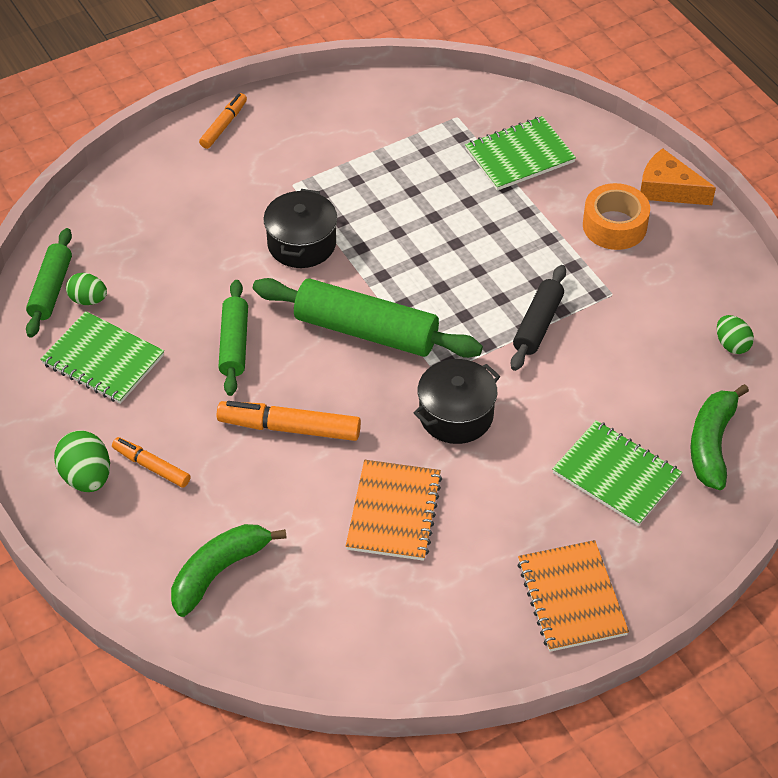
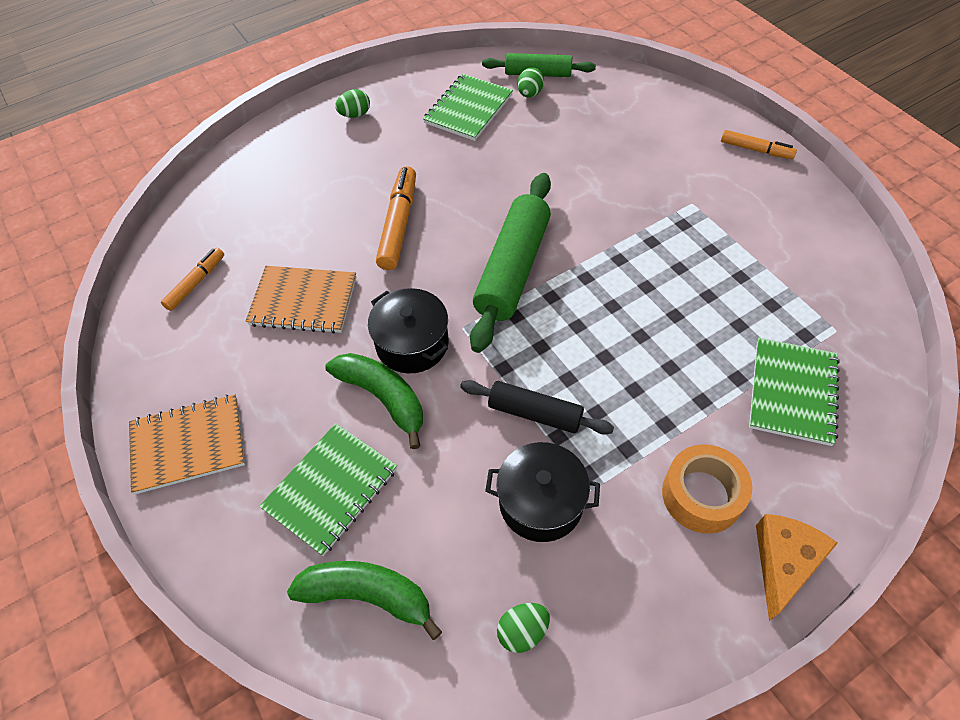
camera: 90 degrees right, 5 degrees up
green egg [54,430,110,492] -> green egg [335,89,370,118], size x0.66
orange marker [112,437,190,488] -> orange marker moved to [161,248,224,311]
green banana [171,524,287,617] -> green banana moved to [325,353,423,449]
green rolling pin [218,280,248,396] -> none
black pot [263,189,337,268] -> black pot moved to [485,442,600,542]
green notebook [465,116,576,191] -> green notebook turned 45 degrees clockwise [749,338,840,446]

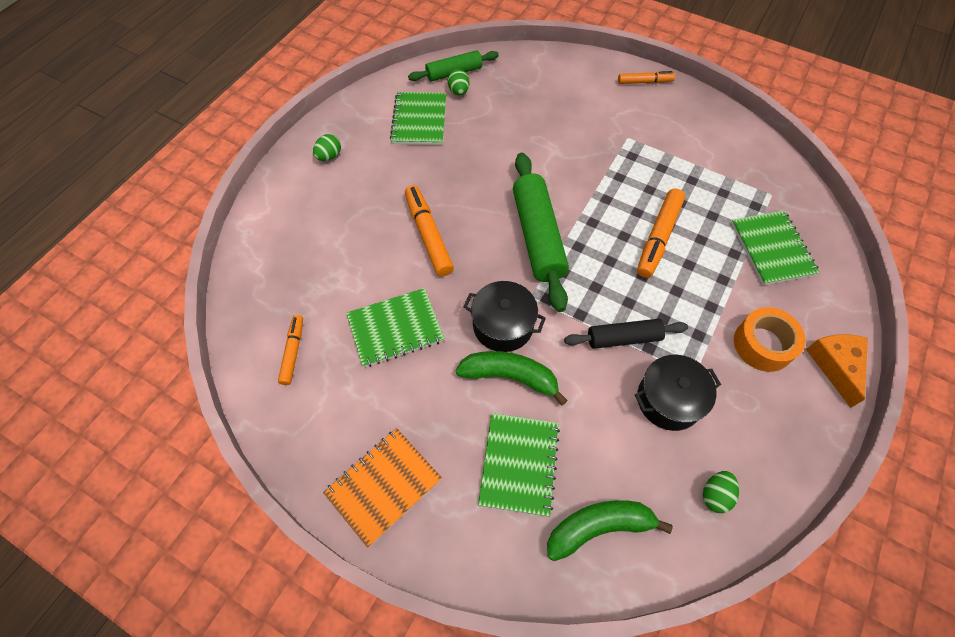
camera: 30 degrees left, 5 degrees up
orange notebook [246,266,356,334] -> green notebook [346,288,444,367]
none -> orange marker [637,188,685,278]

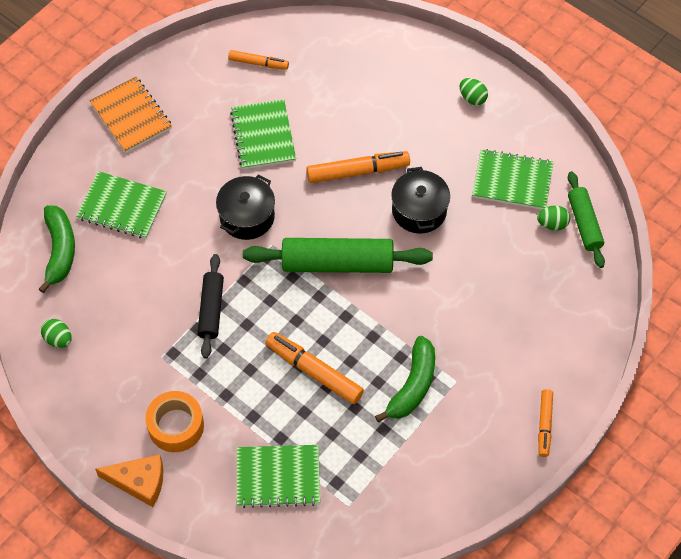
camera: 100 degrees right, 0 degrees up
green banana [455,351,568,405] -> green banana moved to [375,336,435,422]
black pot [635,355,721,431] -> black pot moved to [391,167,450,234]

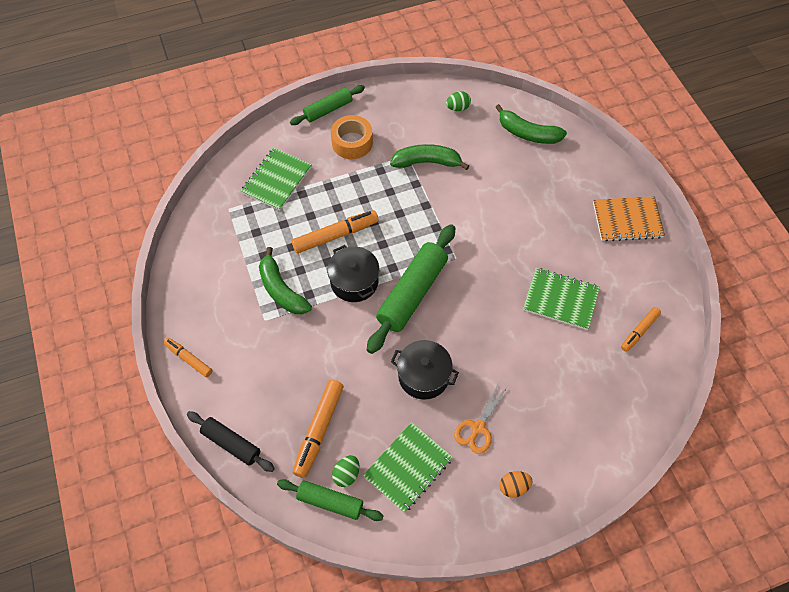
camera: 120 degrees right, 0 degrees up
green notebook [77,171,167,239] -> none
orange cheese [95,454,163,507] -> green rolling pin [290,85,365,125]
black rolling pin [197,254,224,359] -> black rolling pin moved to [187,411,275,472]
black pot [216,174,275,240] -> black pot moved to [327,245,379,302]
orange marker [306,151,410,183] -> orange marker moved to [293,380,344,478]
green egg [460,78,488,105] -> orange egg [499,471,533,498]
none -> green banana [390,144,469,170]
none -> orange scissors [454,383,508,454]

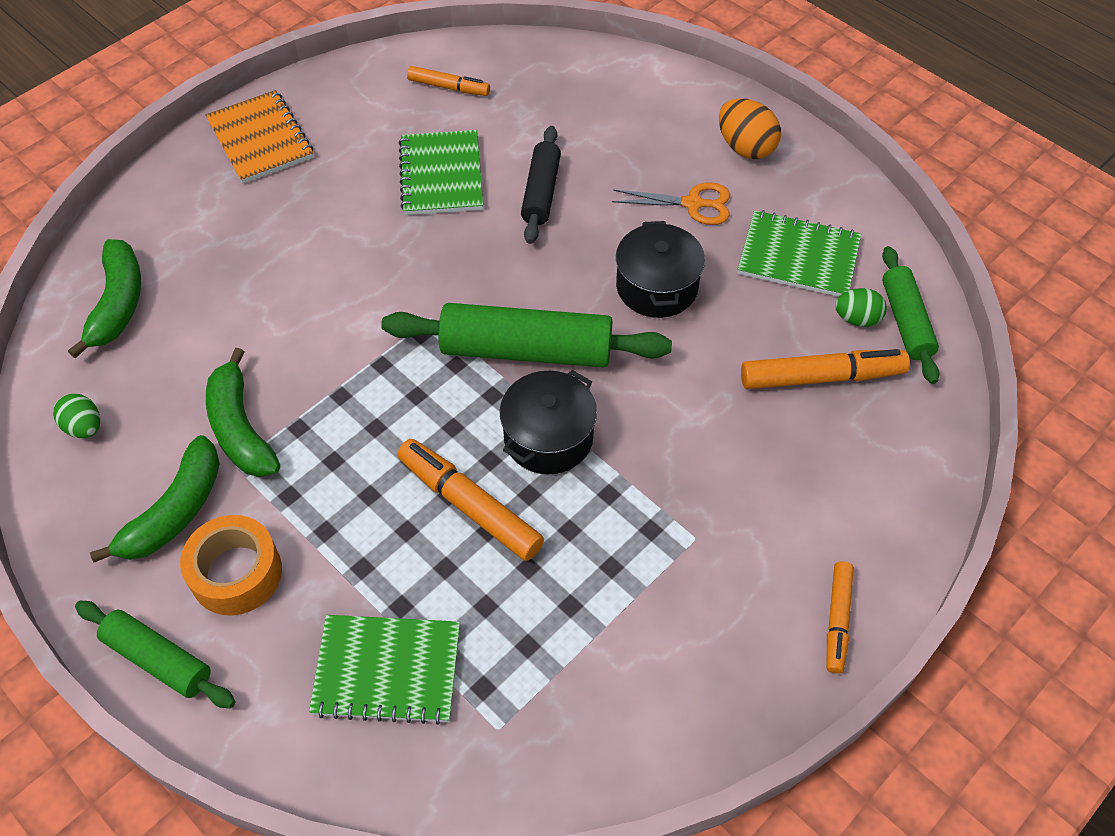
camera: 115 degrees left, 5 degrees down
black rolling pin [187,411,275,472] -> black rolling pin moved to [521,126,561,244]
green banana [259,247,312,314] -> green banana moved to [90,435,220,563]
orange egg [499,471,533,498] -> orange egg [719,98,781,159], size x1.52

